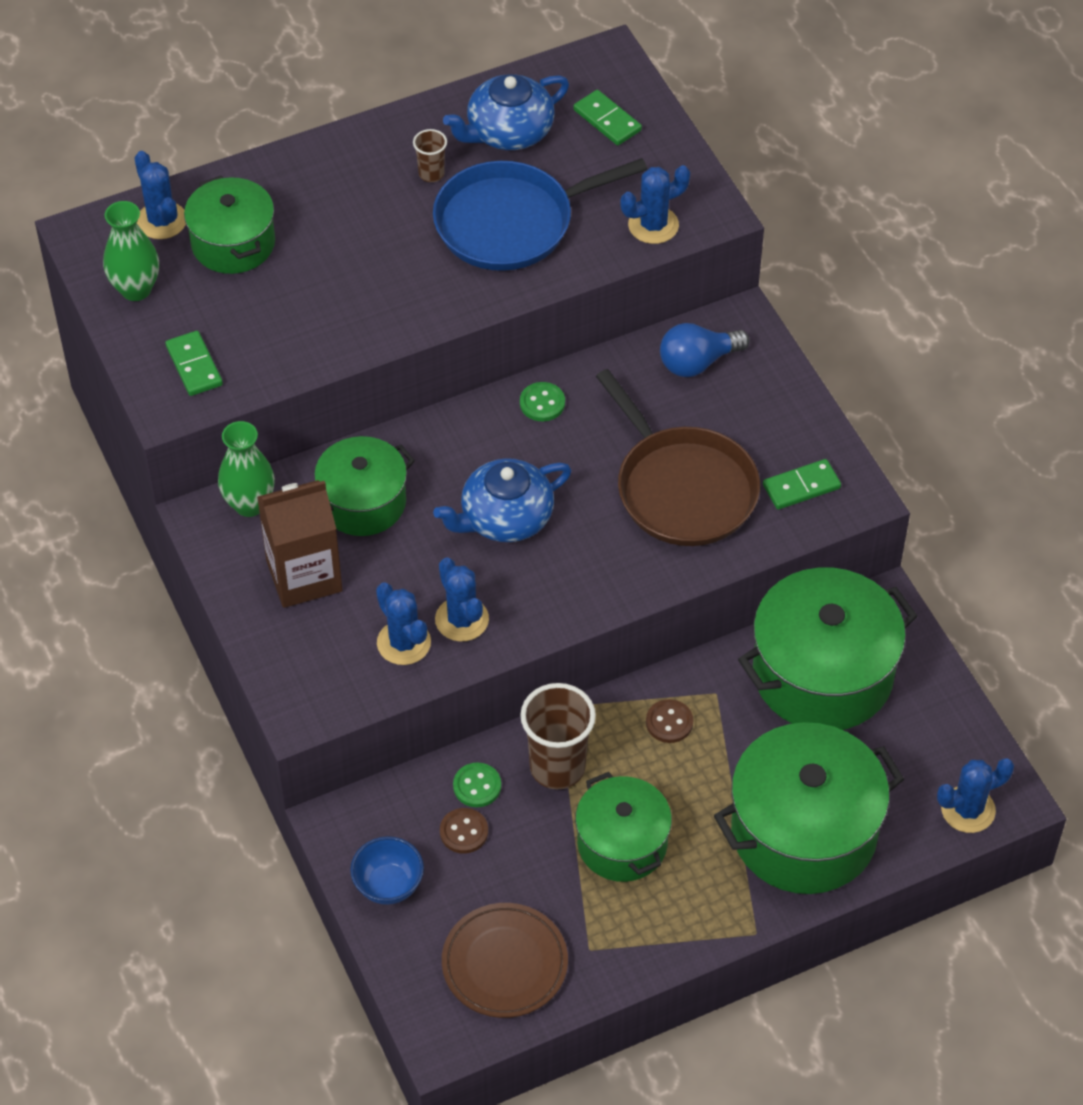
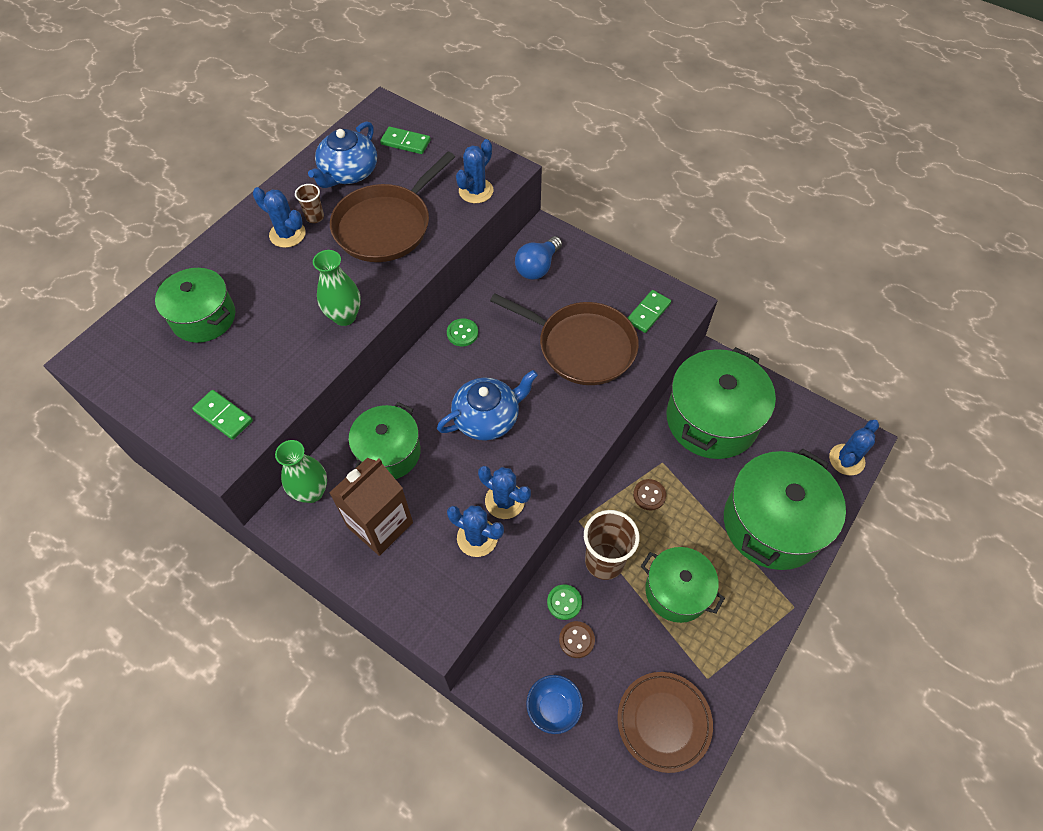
camera: 30 degrees left, 5 degrees up
green vase [103,201,159,301] -> green vase moved to [313,250,361,326]
blue cactus [134,151,186,239] -> blue cactus moved to [253,187,306,248]
blue pan [433,158,647,271] -> brown pan [330,152,455,262]
blue teapot [433,458,571,542] -> blue teapot turned 150 degrees counterclockwise [437,370,538,441]

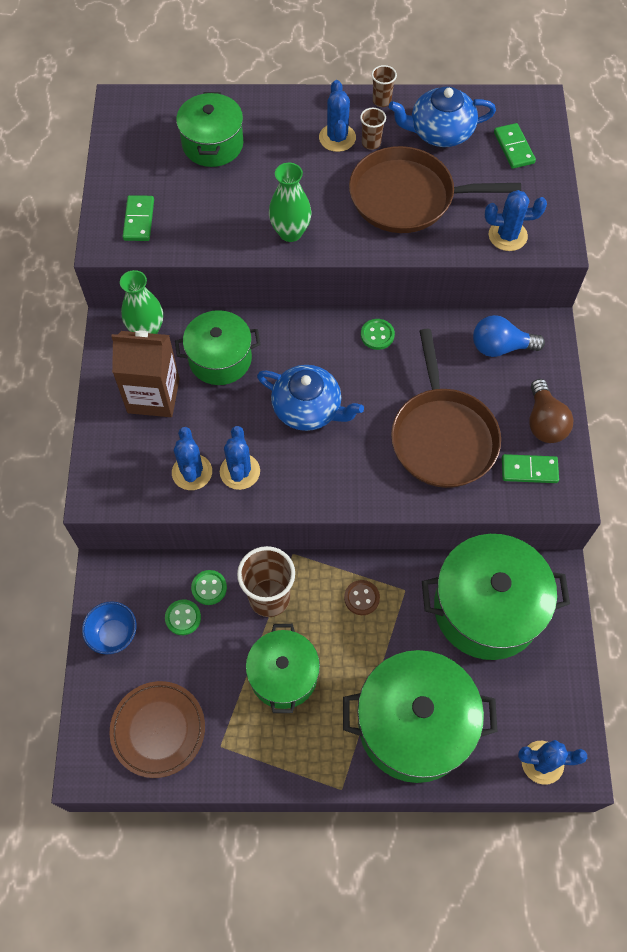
camera: 55 degrees right, 5 degrees up
brown button [559,621,595,658] -> green button [165,600,201,635]
none -> brown cup [371,65,397,107]
none -> brown light bulb [529,379,574,443]

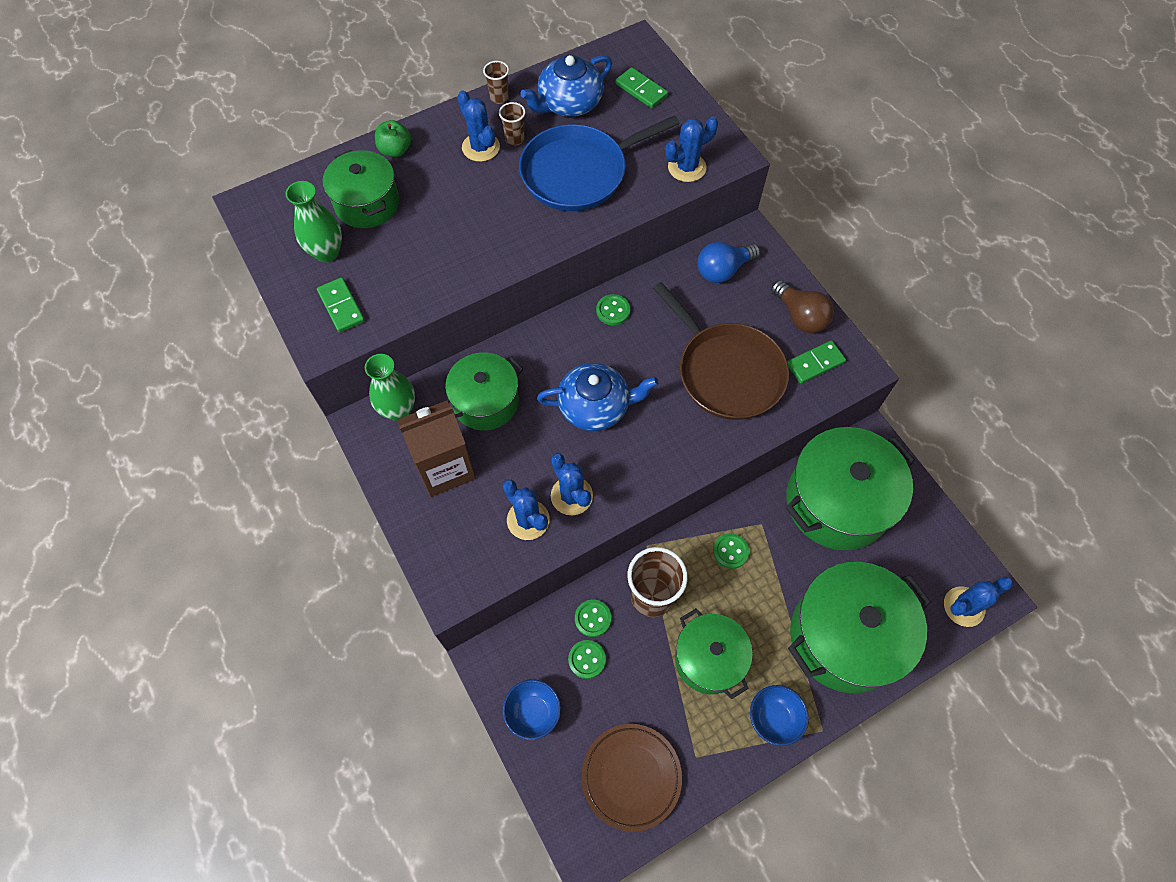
camera: 30 degrees left, 0 degrees up
green vase [269,163,311,242] -> green vase moved to [285,181,342,263]
brown button [344,580,380,615] -> green button [713,533,749,569]
brown pan [349,146,521,233] -> blue pan [519,115,680,211]
none -> green apple [375,120,411,157]
none -> blue bowl [750,685,809,746]

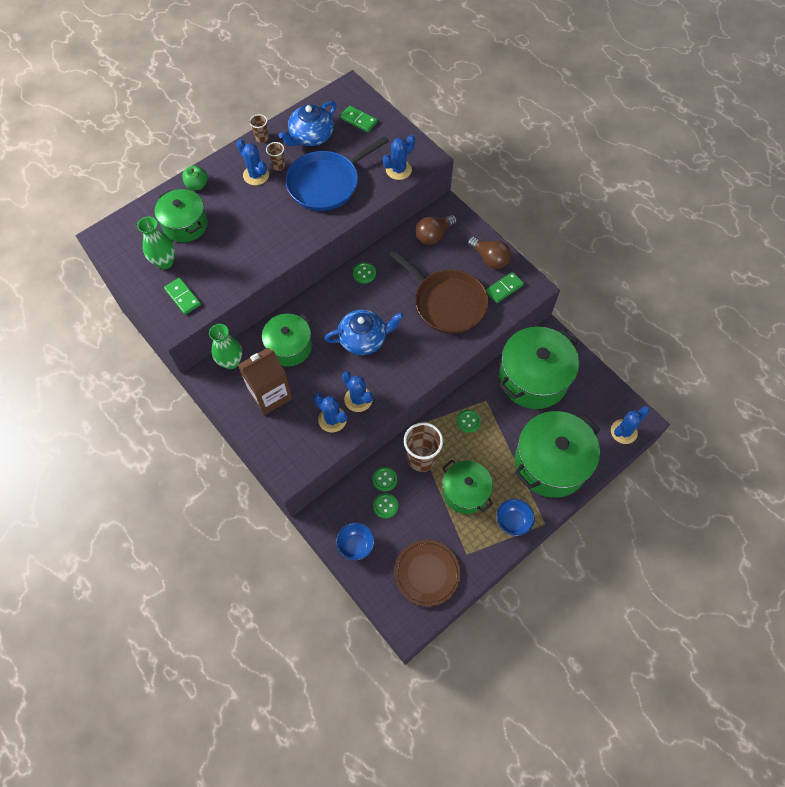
camera: 10 degrees left, 0 degrees up
blue light bulb [698,242,760,283] -> brown light bulb [416,215,457,245]

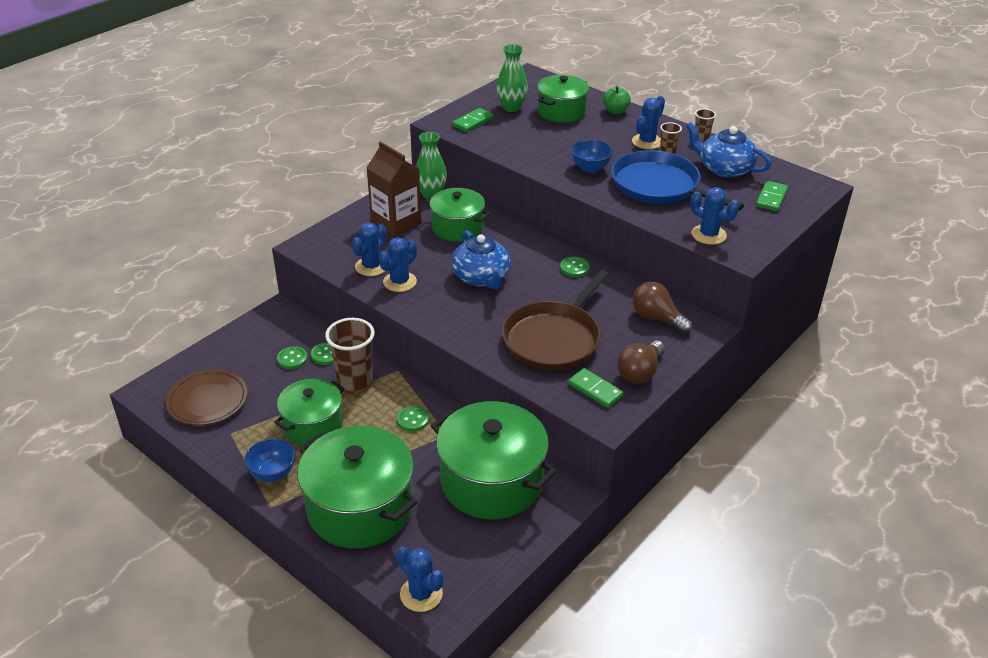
camera: 80 degrees right, 25 degrees down
blue bowl [336,522,375,561] -> blue bowl moved to [571,140,613,173]

